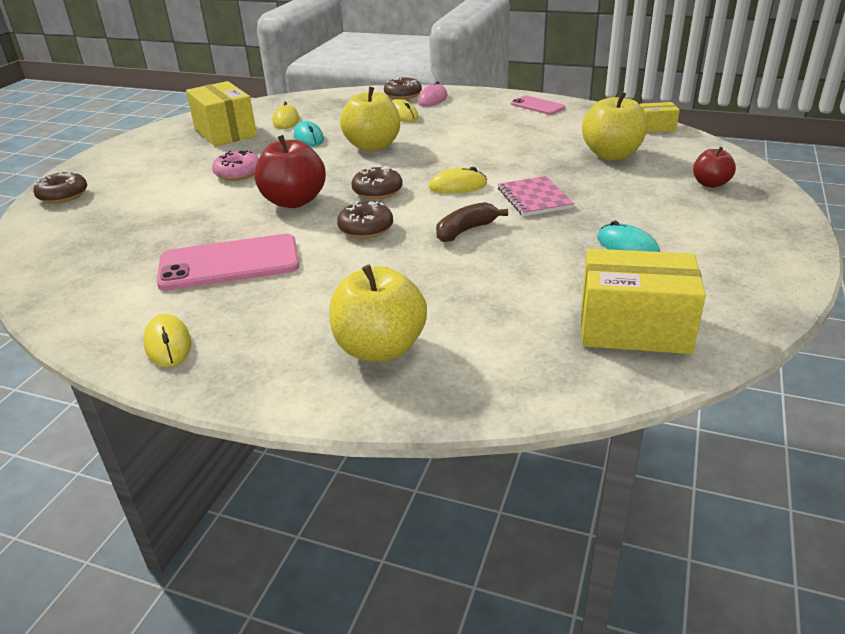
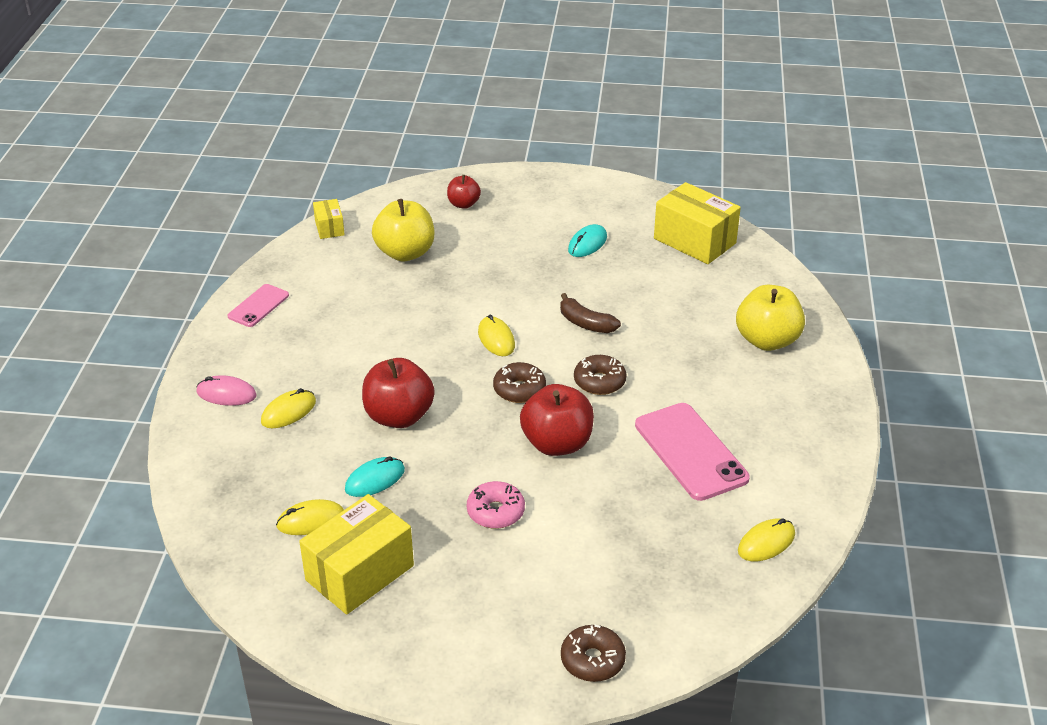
camera: 105 degrees left, 5 degrees up
yellow mouse [143,314,191,367] -> yellow mouse moved to [738,518,795,561]
yellow apple [340,87,400,152] -> red apple [362,358,435,428]
brown donut [384,77,422,99] -> none
pink notebook [498,176,574,216] -> none
yellow box [581,249,706,354] -> yellow box turned 45 degrees counterclockwise [654,182,741,264]

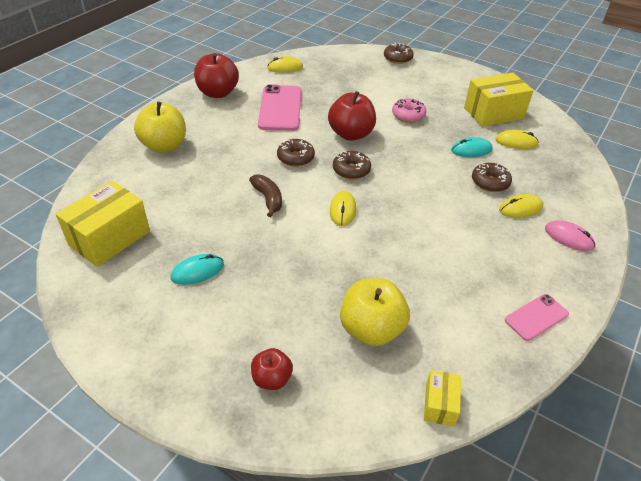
camera: 155 degrees left, 5 degrees up
red apple [362,358,435,428] -> red apple moved to [194,53,239,98]
yellow box [654,182,741,264] -> yellow box turned 60 degrees clockwise [56,181,150,267]
none -> brown donut [472,163,512,192]

